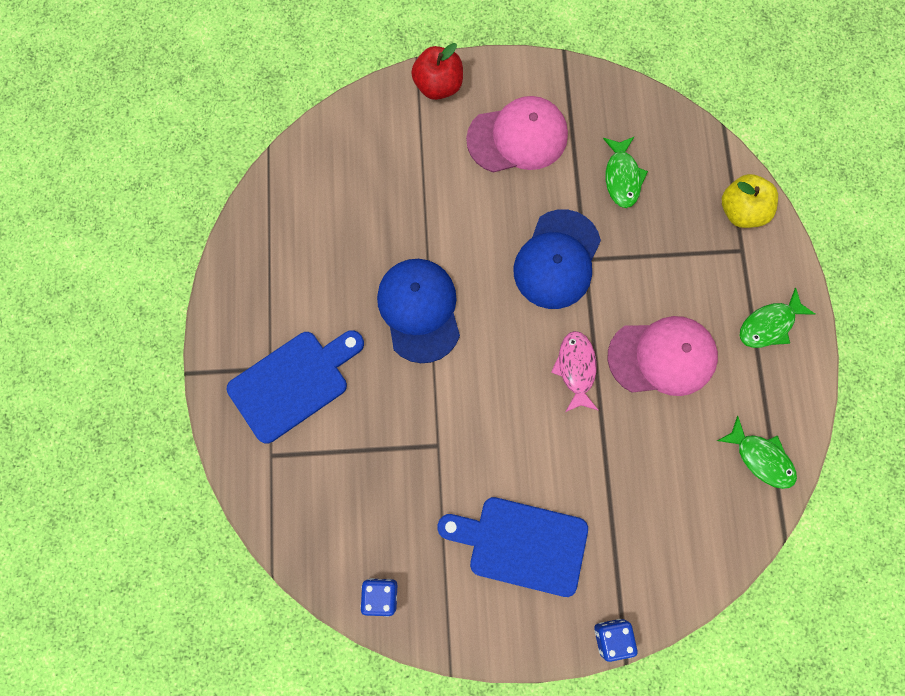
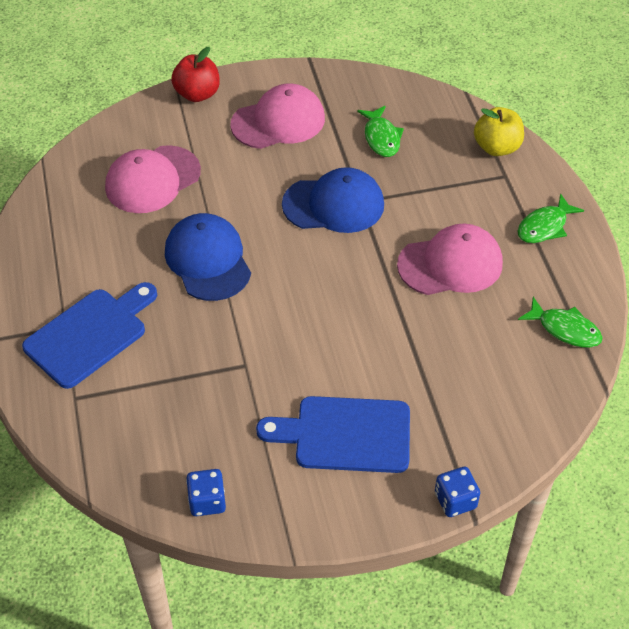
camera: 10 degrees left, 25 degrees down
blue cap [514,209,601,309] -> blue cap turned 105 degrees counterclockwise [282,167,384,233]
pink fish [551,331,599,412] -> none
none -> pink cap [105,145,201,213]

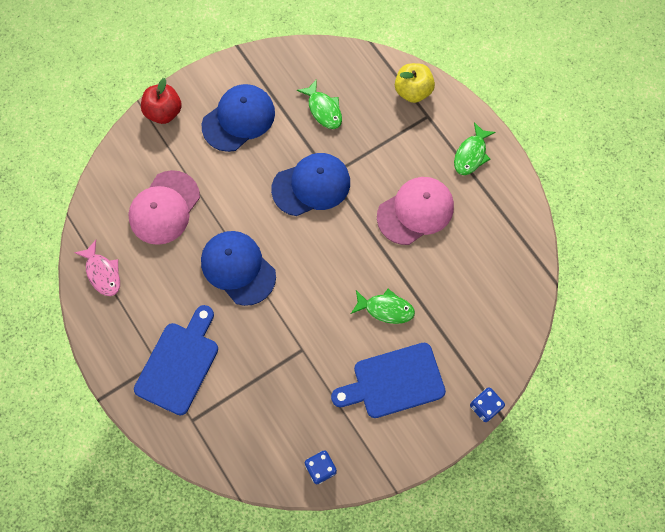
camera: 20 degrees left, 20 degrees up
pink cap [230,84,325,149] -> blue cap [202,84,275,152]
green fish [518,297,603,348] -> green fish moved to [351,289,415,324]
none -> pink fish [74,240,120,296]

